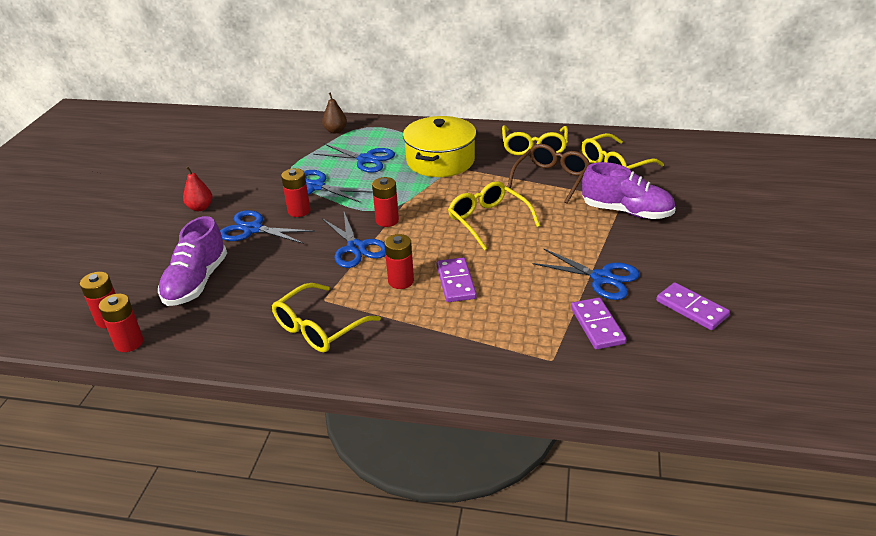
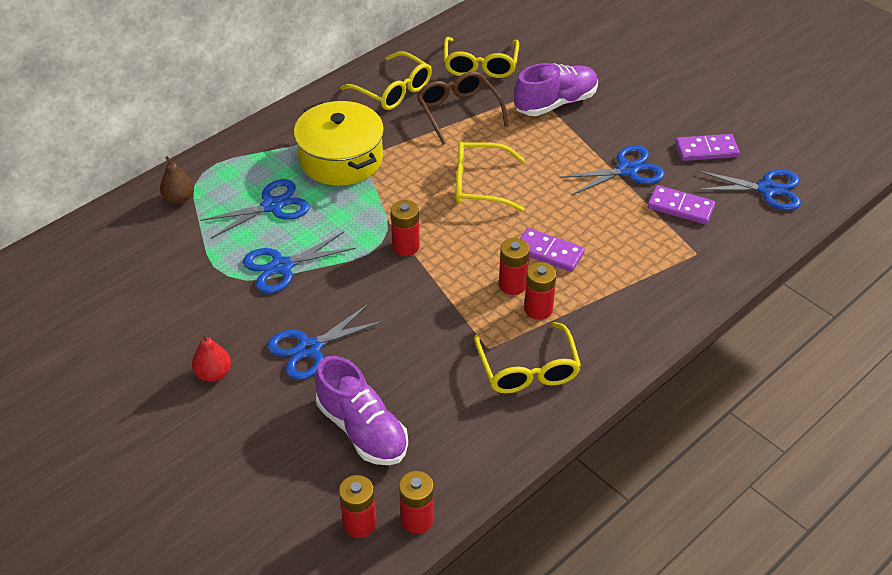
camera: 55 degrees left, 10 degrees up
red battery [281,168,311,217] -> red battery moved to [524,262,557,320]
blue scissors [322,212,386,268] -> blue scissors moved to [696,169,801,211]

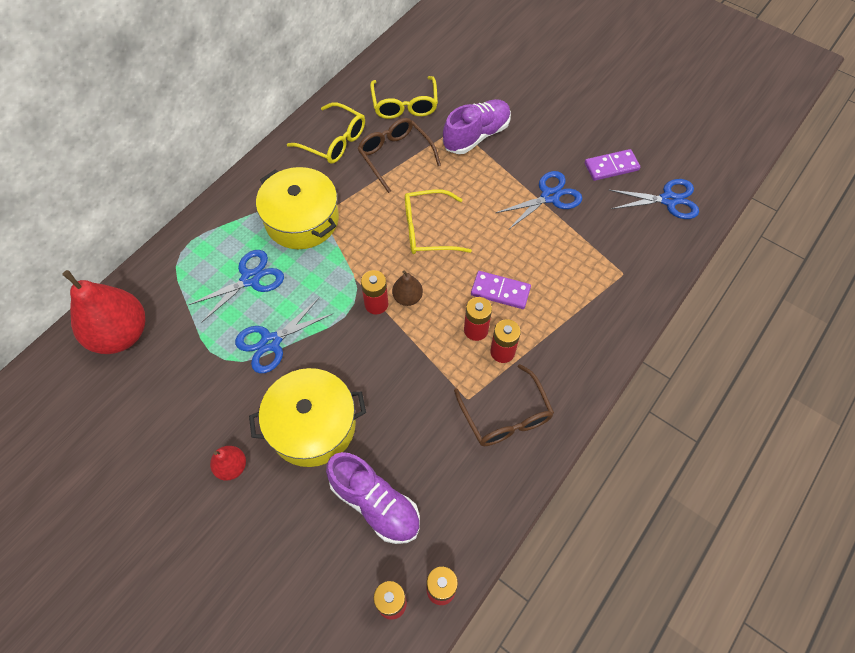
camera: 10 degrees left, 15 degrees up
brown pear [160,156,194,204] -> brown pear moved to [392,271,423,306]
blue scissors [267,304,385,380] -> yellow pot [249,368,366,467]
yellow glasses [474,322,581,393] -> brown glasses [454,364,554,446]
purple domino [648,185,715,224] -> none
none -> red pear [62,270,145,354]

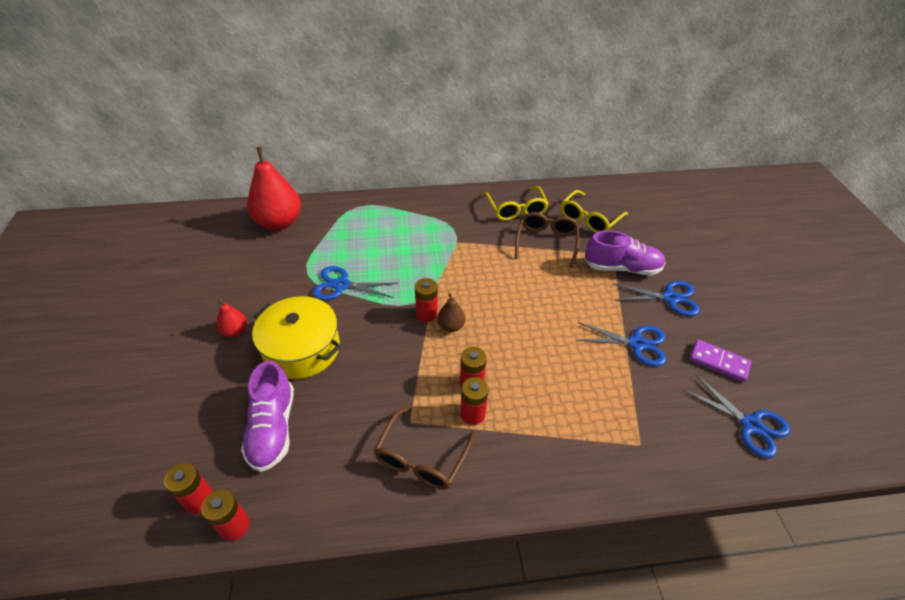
camera: 45 degrees right, 15 degrees down
blue scissors [189,250,284,323] -> blue scissors moved to [613,281,700,316]
yellow pot [256,167,339,249] -> none
yellow glasses [405,189,472,254] -> none
purple domino [471,271,531,309] -> none

